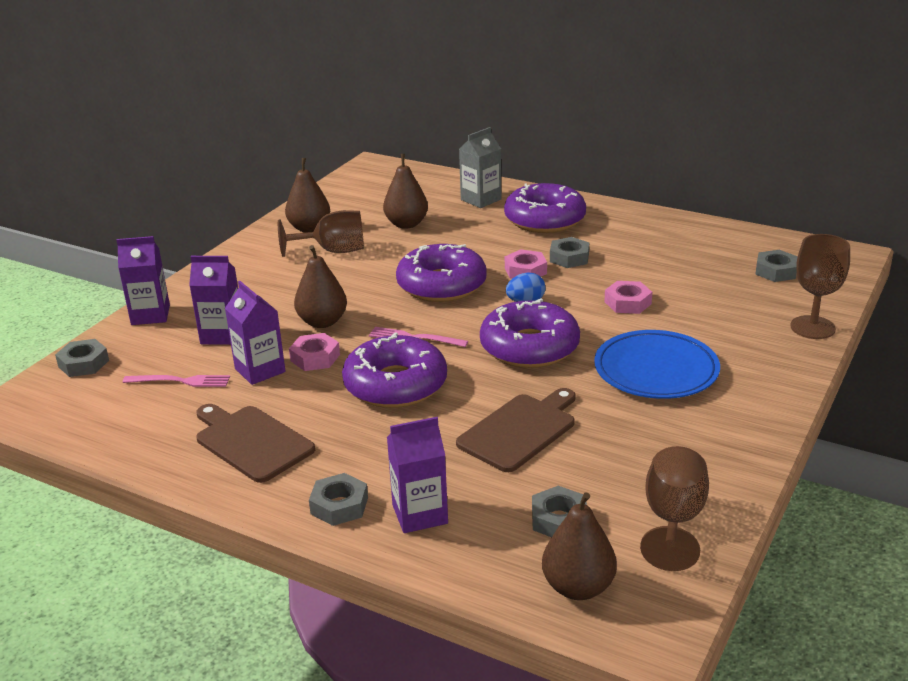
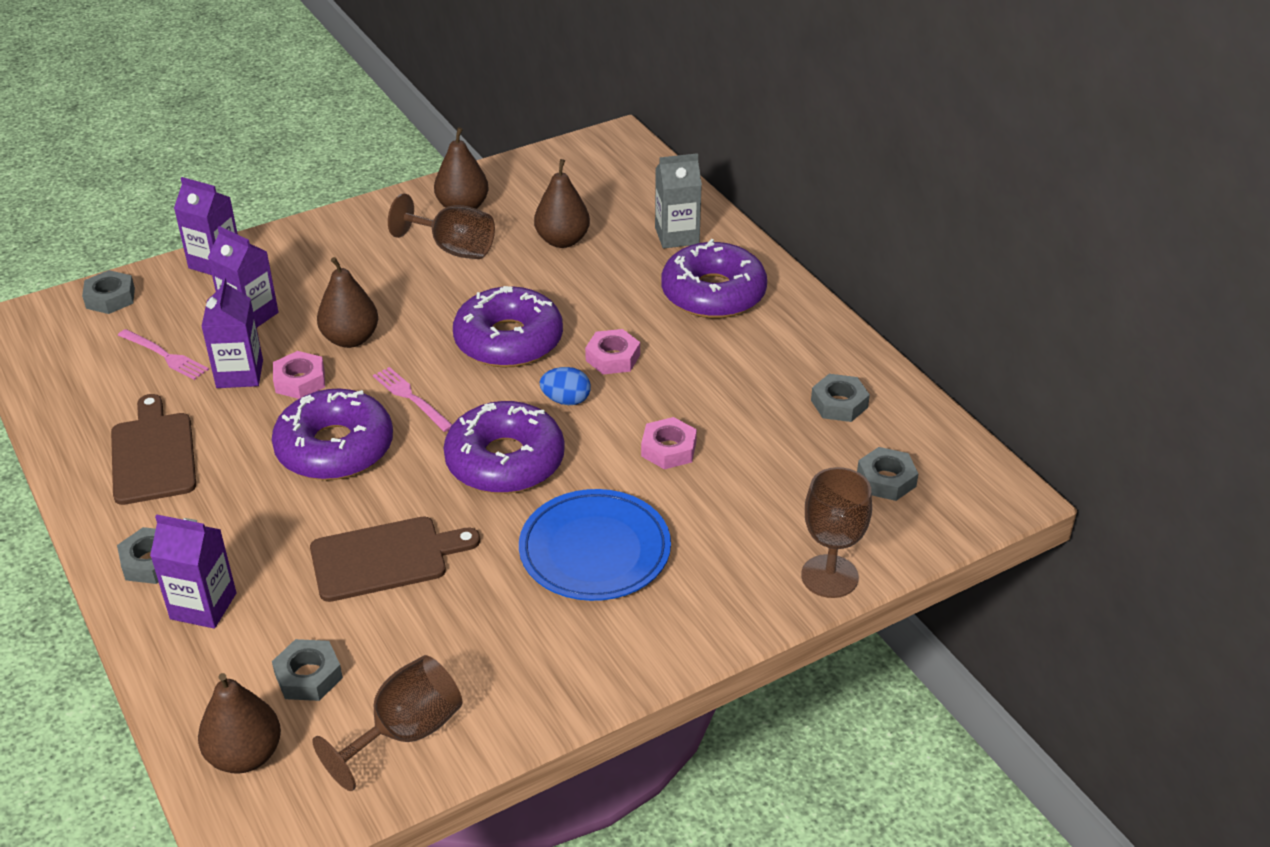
camera: 30 degrees right, 10 degrees up
grey nut [550,237,589,268] -> grey nut moved to [811,374,870,422]

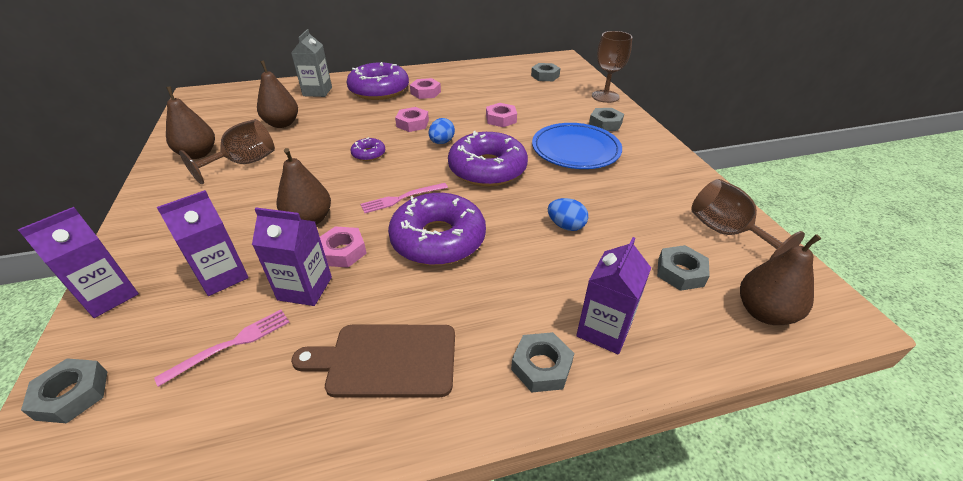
camera: 75 degrees left, 0 degrees up
brown cutting board [310,516,480,602] -> blue egg [548,198,588,231]
purple donut [453,286,563,368] -> purple donut [351,137,386,161], size x0.45
grey nut [811,374,870,422] -> grey nut moved to [589,108,624,131]
none -> pink nut [410,78,441,99]

